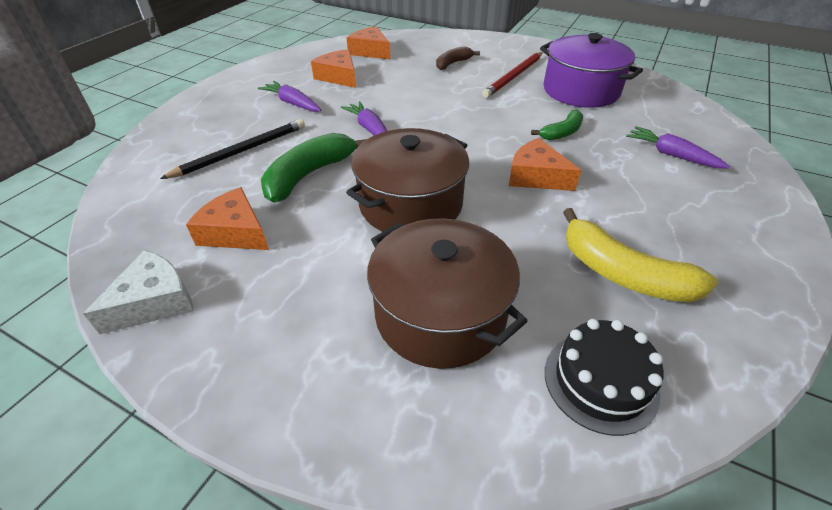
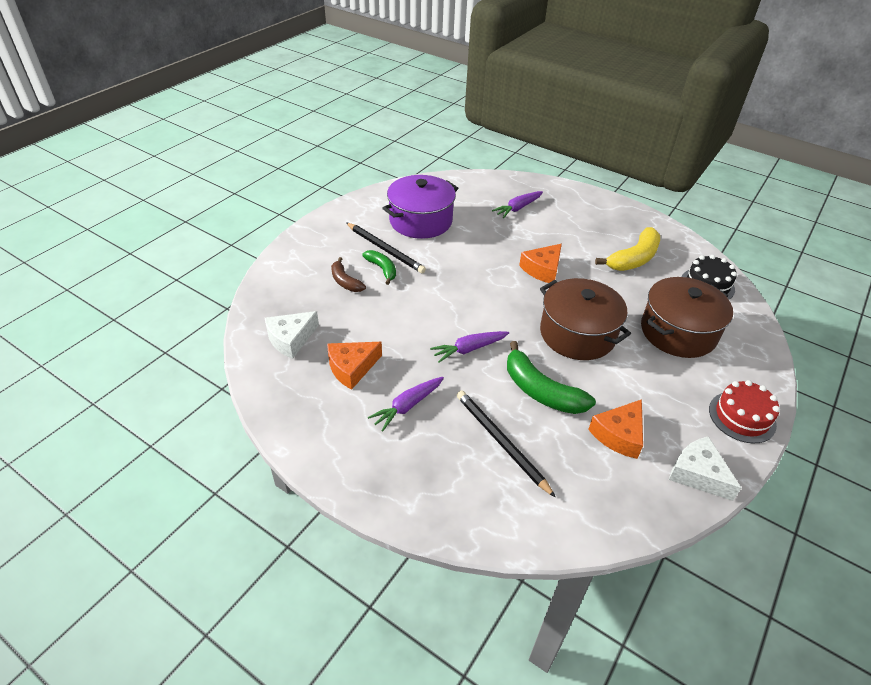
camera: 85 degrees left, 0 degrees up
orange cheese [347,26,390,59] -> white cheese [265,311,319,359]
red pencil [482,52,543,98] -> black pencil [346,223,426,274]
green banana [531,109,583,140] -> green banana moved to [362,250,396,285]
none -> red cake [709,380,780,443]

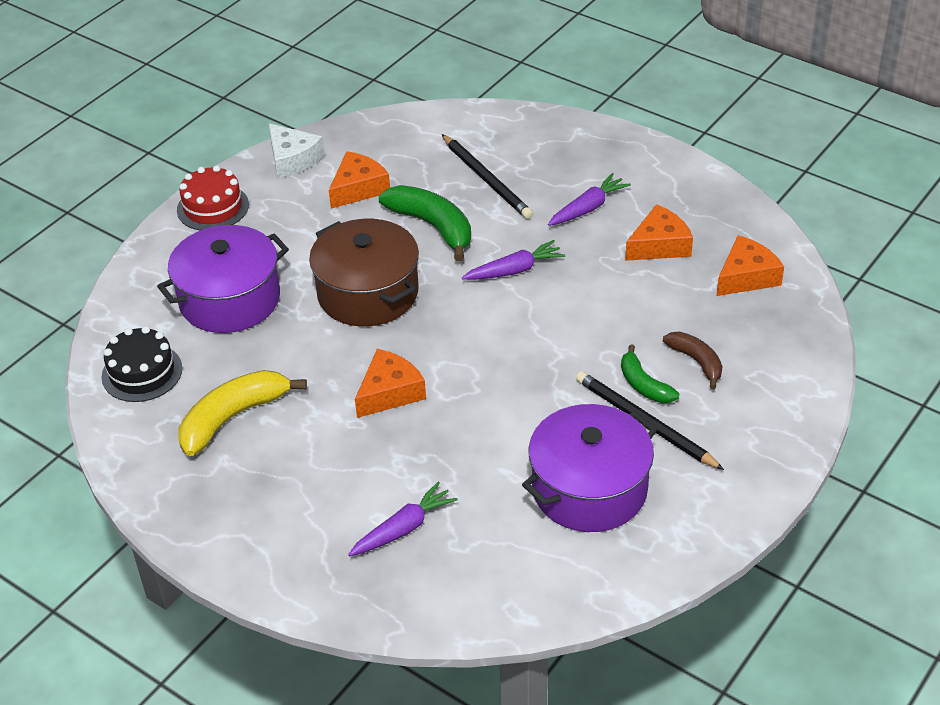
camera: 175 degrees left, 0 degrees up
white cheese [265,311,319,359] -> orange cheese [716,235,784,296]
brown pot [641,277,733,358] -> purple pot [157,225,289,333]

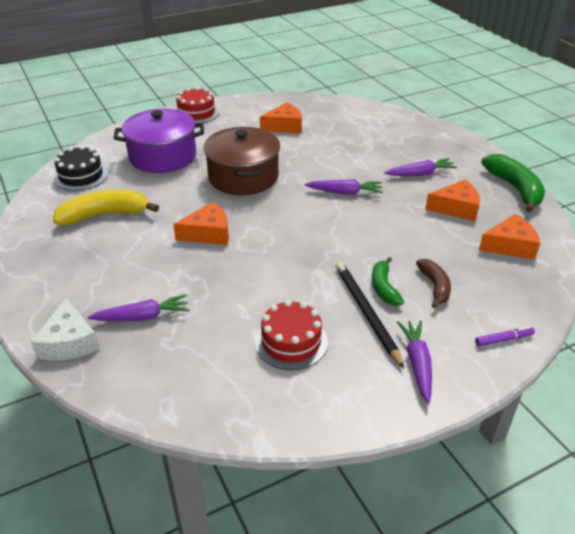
camera: 25 degrees right, 5 degrees down
white cheese [268,123,325,178] -> white cheese moved to [31,298,99,360]
green banana [379,185,471,261] -> green banana moved to [481,154,545,212]
black pencil [442,134,533,219] -> none
purple pot [522,404,658,532] -> red cake [255,300,328,370]
none -> purple carrot [397,320,432,403]
none -> purple marker [475,326,535,347]

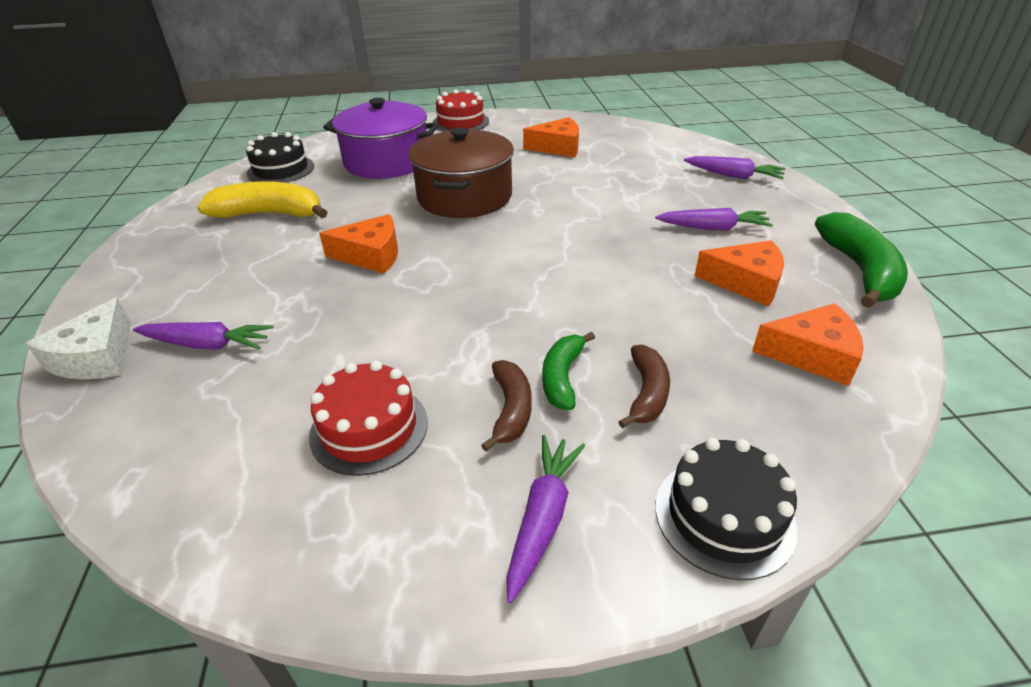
camera: 20 degrees right, 0 degrees up
purple carrot [305,179,383,195] -> purple carrot moved to [684,156,785,179]
black pencil [336,262,404,368] -> brown banana [481,360,532,452]
purple marker [475,326,535,347] -> black cake [656,438,797,580]

